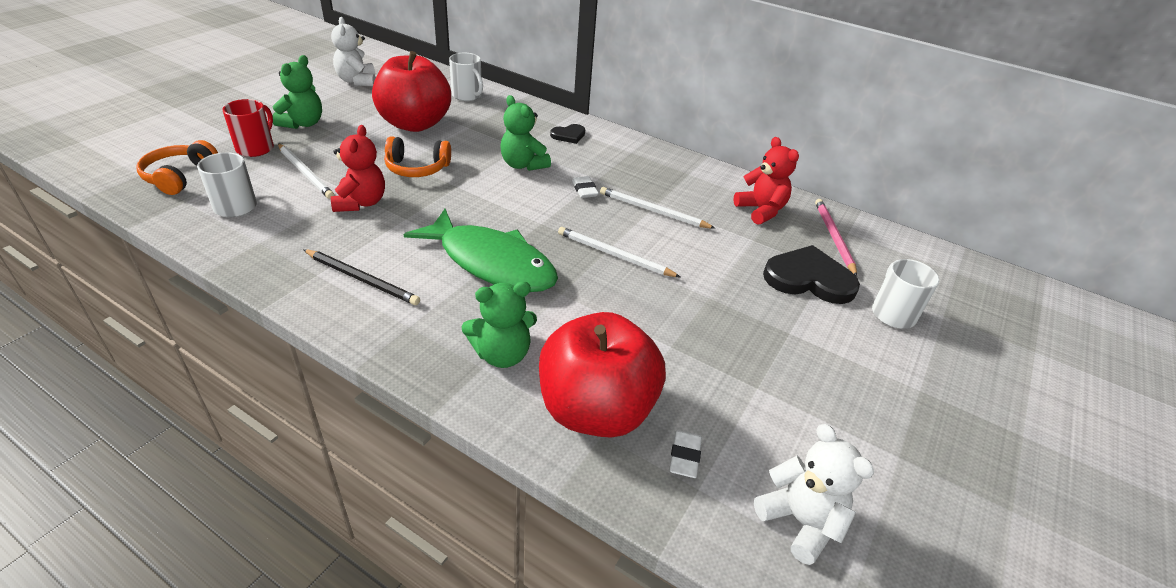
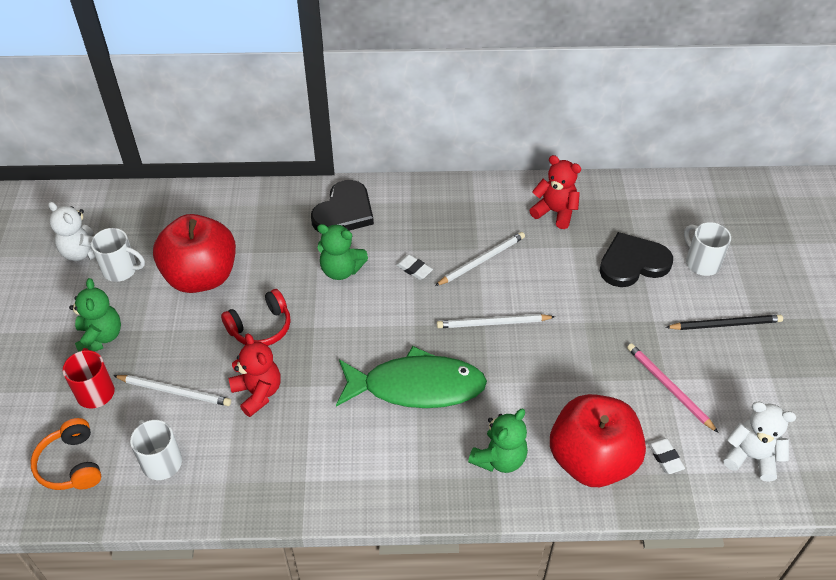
camera: 30 degrees left, 10 degrees up
black pencil [303,249,420,305] -> black pencil moved to [665,315,783,330]
orange headphones [384,136,451,177] -> red headphones [221,289,291,346]
white mug [449,53,483,101] -> white mug moved to [91,228,145,282]
black heart [550,124,585,144] -> black heart [311,180,374,233], size x1.93
white pencil [600,187,716,229] -> white pencil turned 150 degrees clockwise [435,232,525,286]
pink pencil [815,199,857,277] -> pink pencil moved to [627,343,718,433]

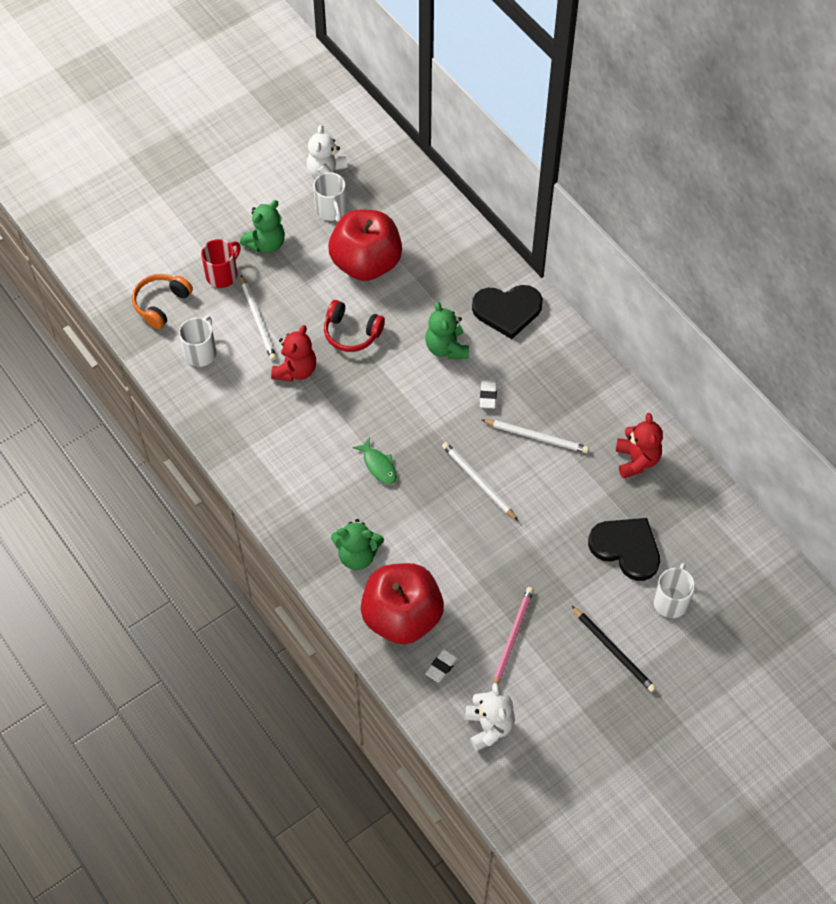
camera: 55 degrees right, 10 degrees up
green fish [336,346,487,408] -> green fish [352,437,397,484], size x0.43

